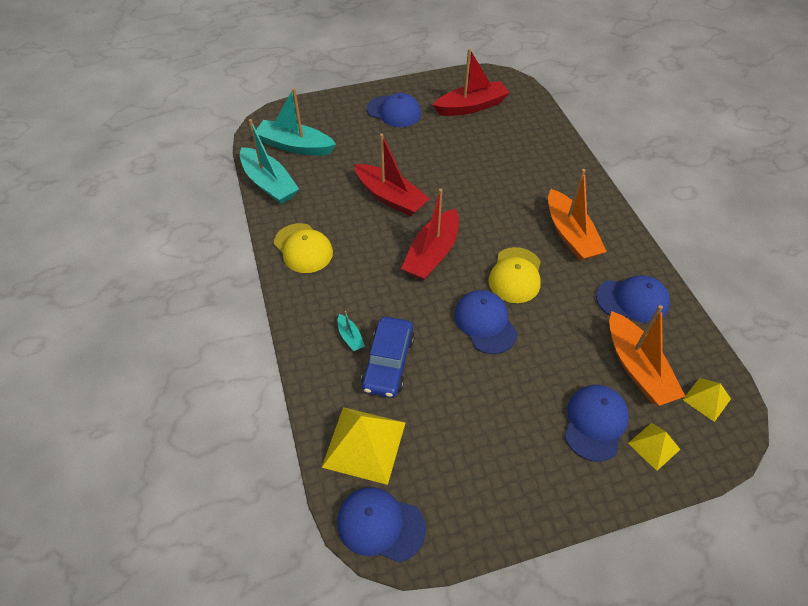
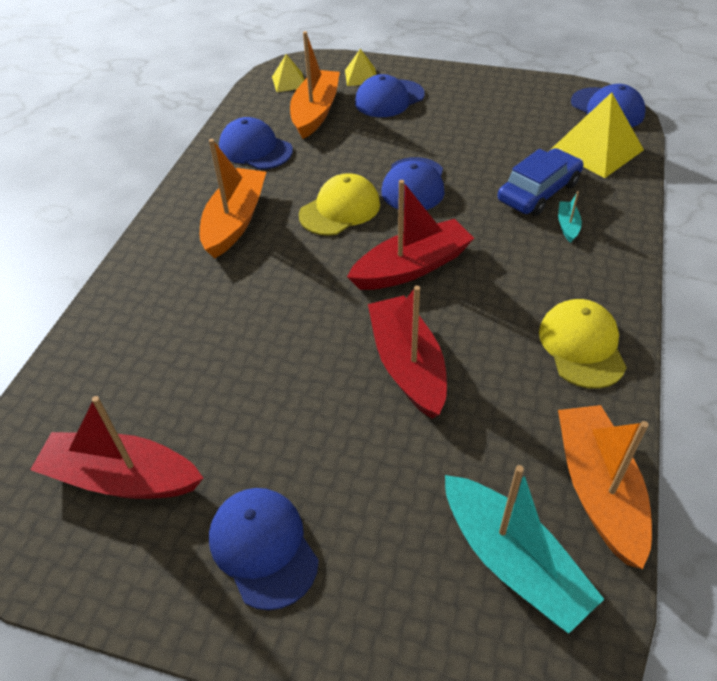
camera: 145 degrees left, 5 degrees down
turquoise boat [240,119,299,204] -> orange boat [558,405,652,569]

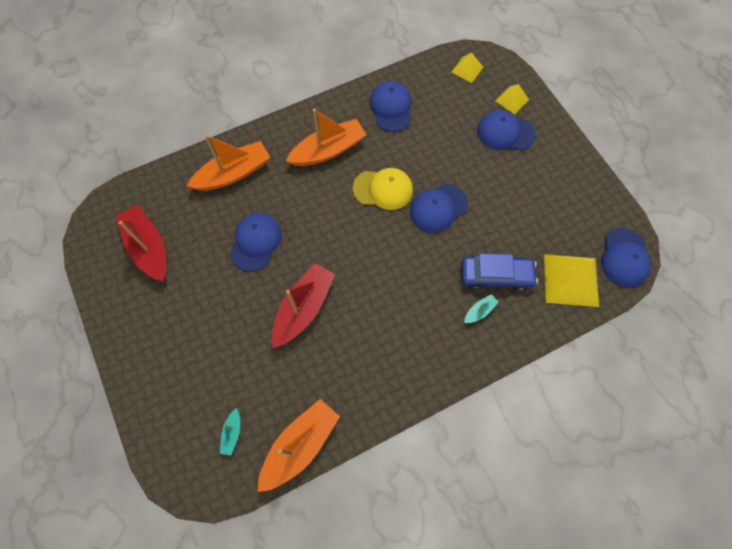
camera: 45 degrees right, 20 degrees up
blue cap [209,488,319,610] -> blue cap moved to [230,213,282,272]
orange boat [290,31,340,139] -> orange boat moved to [187,135,270,191]
red boat [347,180,474,290] -> none
turquoise boat [445,465,604,634] -> turquoise boat [220,408,240,455], size x0.44
yellow cap [539,299,627,389] -> none

